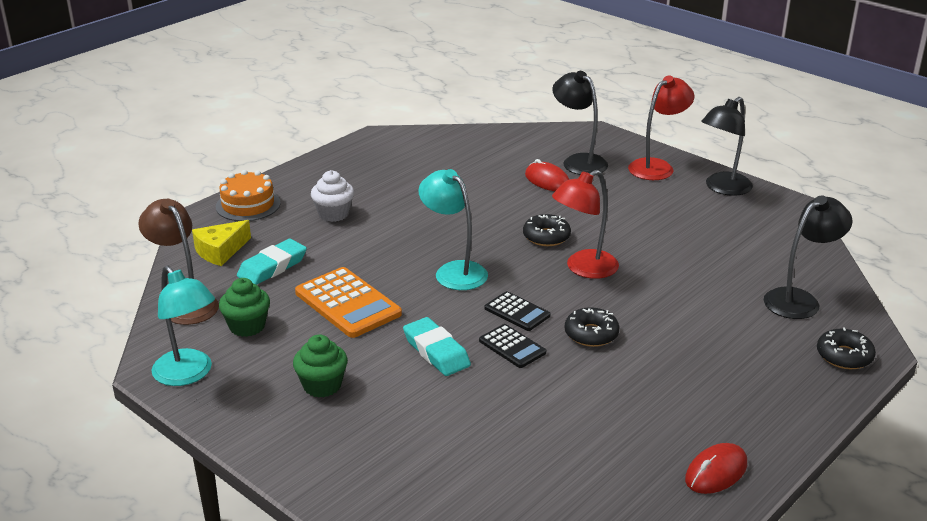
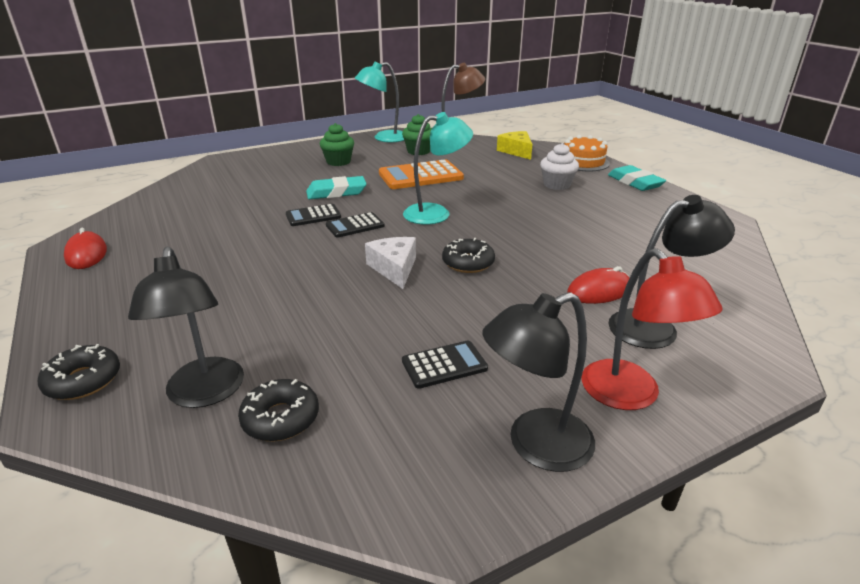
camera: 110 degrees right, 0 degrees up
turquoise eraser [237,239,307,285] -> turquoise eraser moved to [608,165,666,191]
red lamp [552,170,619,279] -> white cheese [365,237,416,289]
black donut [565,307,619,347] -> black donut moved to [238,379,319,441]
black lamp [701,97,753,196] -> black lamp turned 90 degrees counterclockwise [483,292,595,472]
none -> black calculator [402,341,488,389]

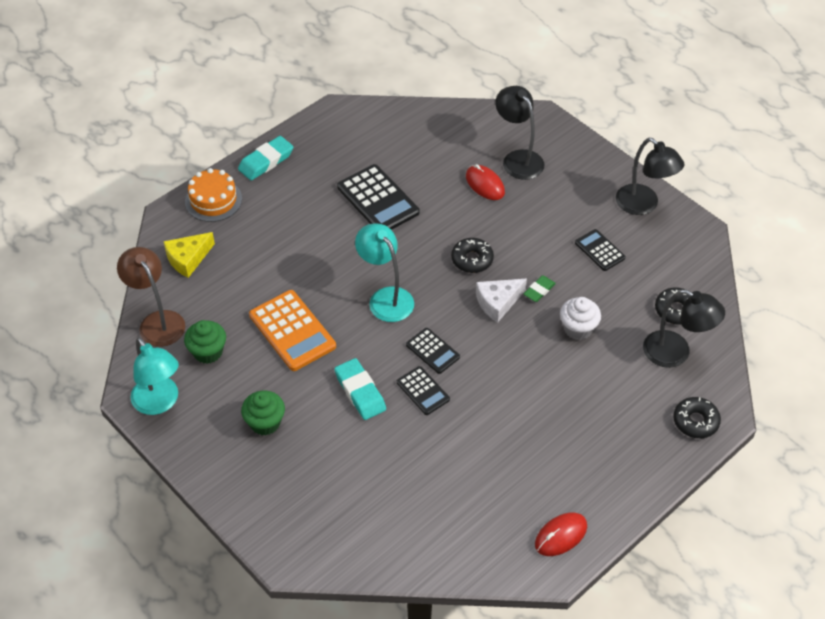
camera: 105 degrees left, 20 degrees up
black lamp [128,247,244,408] -> black lamp turned 60 degrees clockwise [643,289,725,368]
white cupcake [540,143,579,190] -> white cupcake moved to [560,297,601,340]
red lamp [581,248,723,410] -> none
none -> black calculator [337,164,420,230]
none -> green eraser [524,275,556,302]

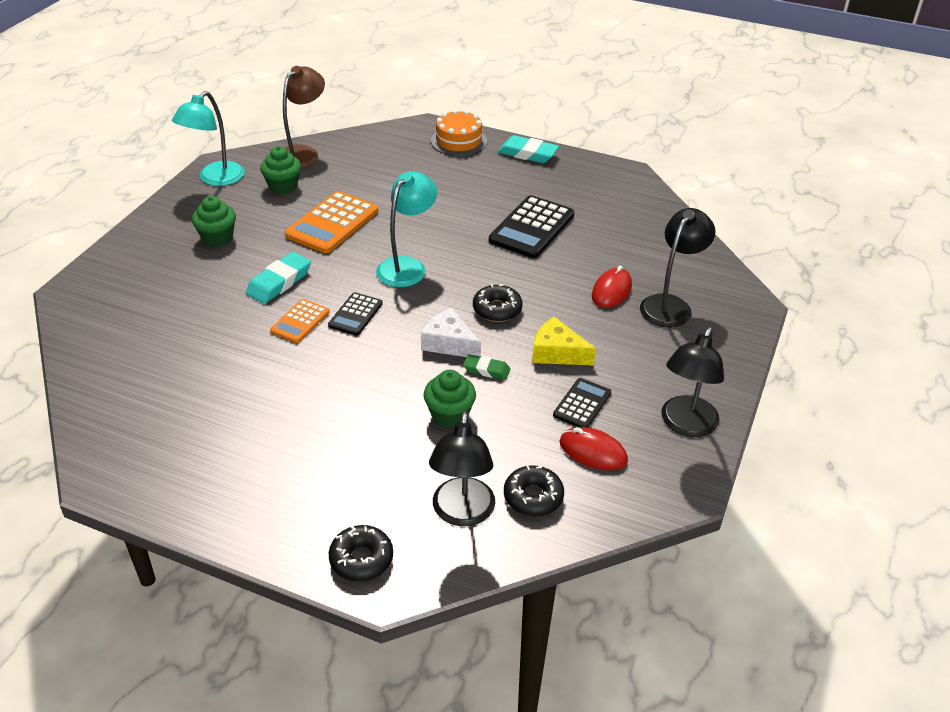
camera: 65 degrees right, 10 degrees down
yellow cheese [163,232,215,278] -> yellow cheese moved to [532,317,596,365]
black calculator [397,366,450,415] -> orange calculator [270,299,330,343]
red mouse [535,513,587,556] -> red mouse moved to [559,427,628,471]
white cupcake [560,297,601,340] -> green cupcake [424,370,476,428]

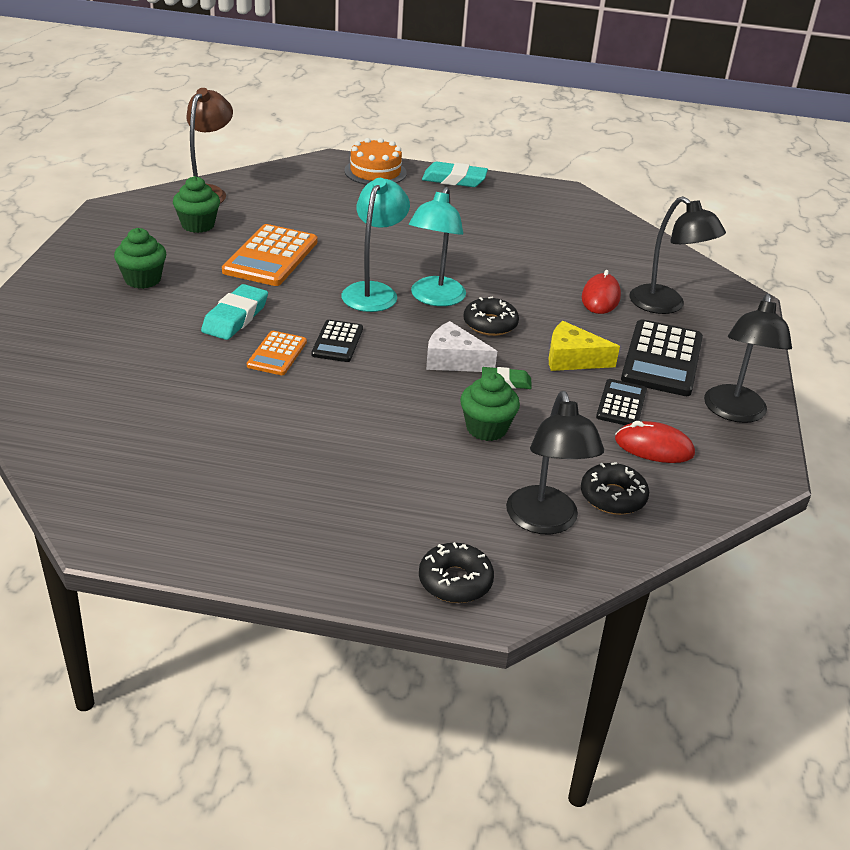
camera: 15 degrees left, 5 degrees down
turquoise lamp [172,91,245,186] -> turquoise lamp moved to [409,187,466,306]
black calculator [489,195,574,258] -> black calculator moved to [621,319,703,396]
black lamp [640,208,716,328] -> black lamp turned 120 degrees clockwise [629,196,726,314]

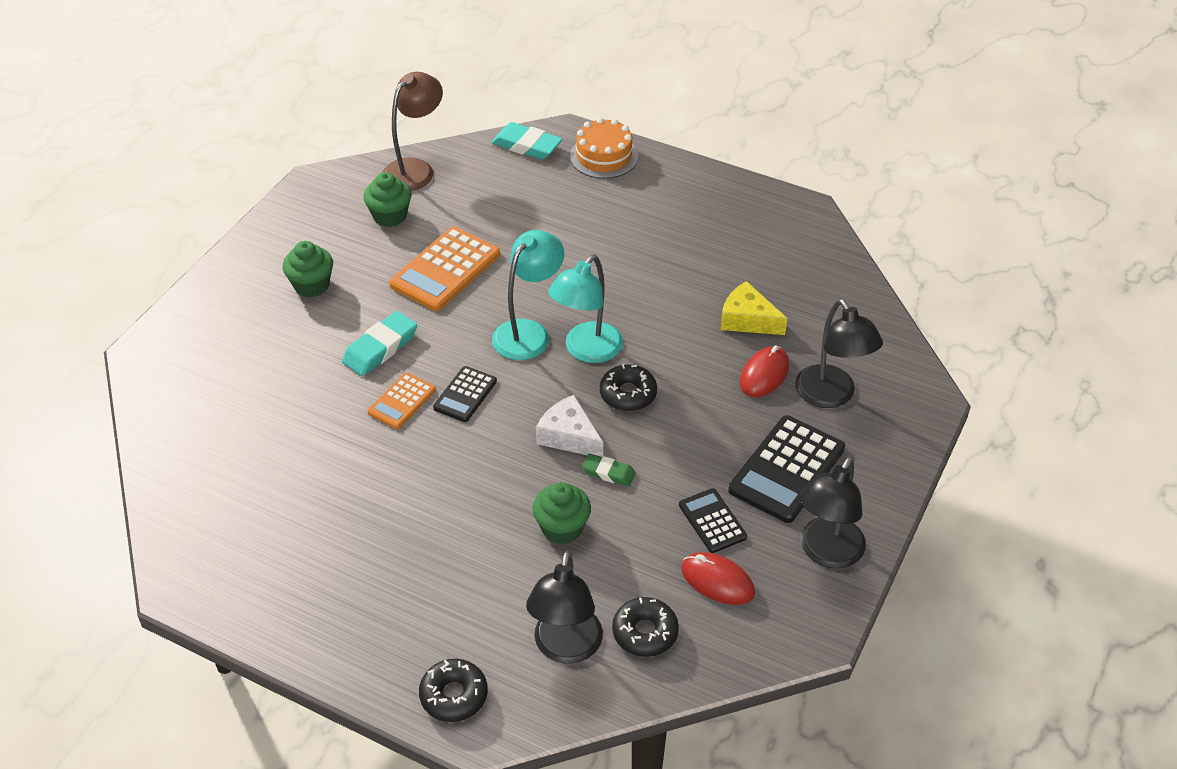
camera: 20 degrees right, 10 degrees up
turquoise eraser [422,162,488,187] -> turquoise eraser moved to [491,122,562,159]
yellow cheese [549,321,620,371] -> yellow cheese moved to [721,281,787,335]
black calculator [596,379,647,425] -> black calculator turned 60 degrees counterclockwise [679,488,747,553]

